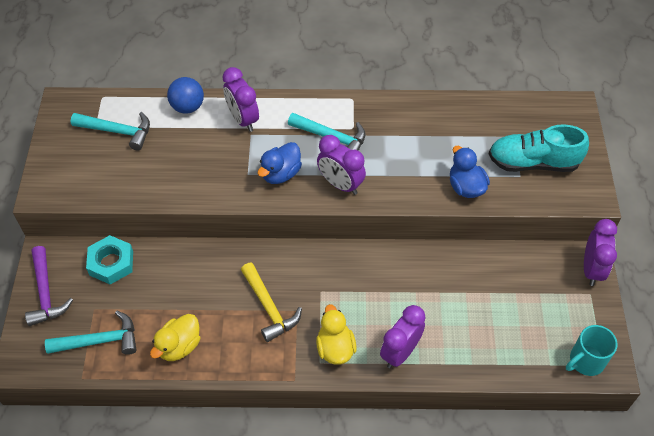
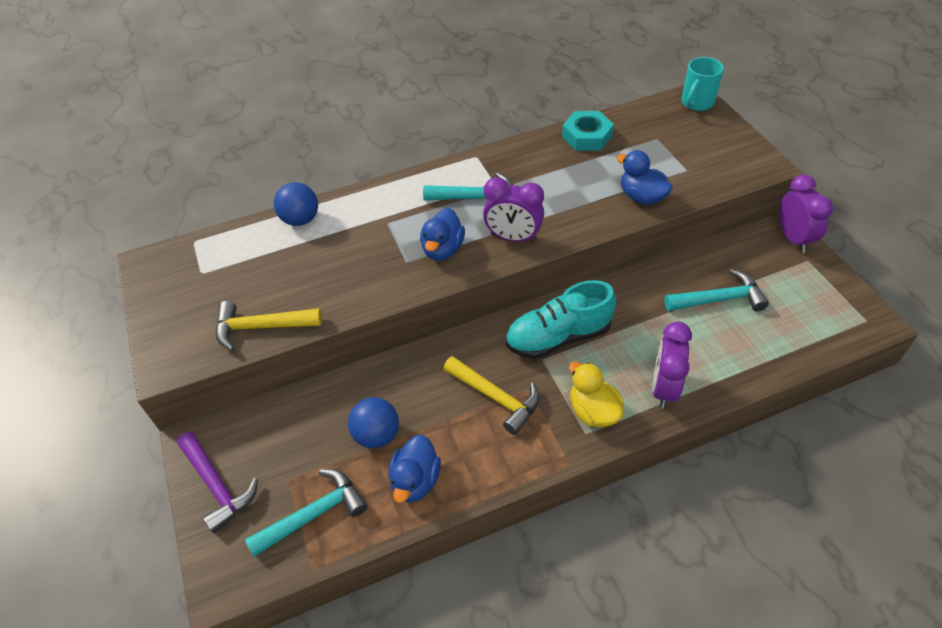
camera: 20 degrees left, 5 degrees down
turquoise hammer [71,112,150,151] -> turquoise hammer moved to [664,269,769,311]
turquoise nut [86,235,133,285] -> turquoise nut moved to [562,111,614,151]
yellow duck [150,314,200,361] -> blue duck [388,435,441,503]
purple clock [223,67,259,132] -> none
turquoise shoe [489,125,589,172] -> turquoise shoe moved to [506,280,616,359]
turquoise mug [566,325,618,376] -> turquoise mug moved to [681,57,724,111]
none -> yellow hammer [216,301,322,351]
none -> blue ball [348,397,399,448]

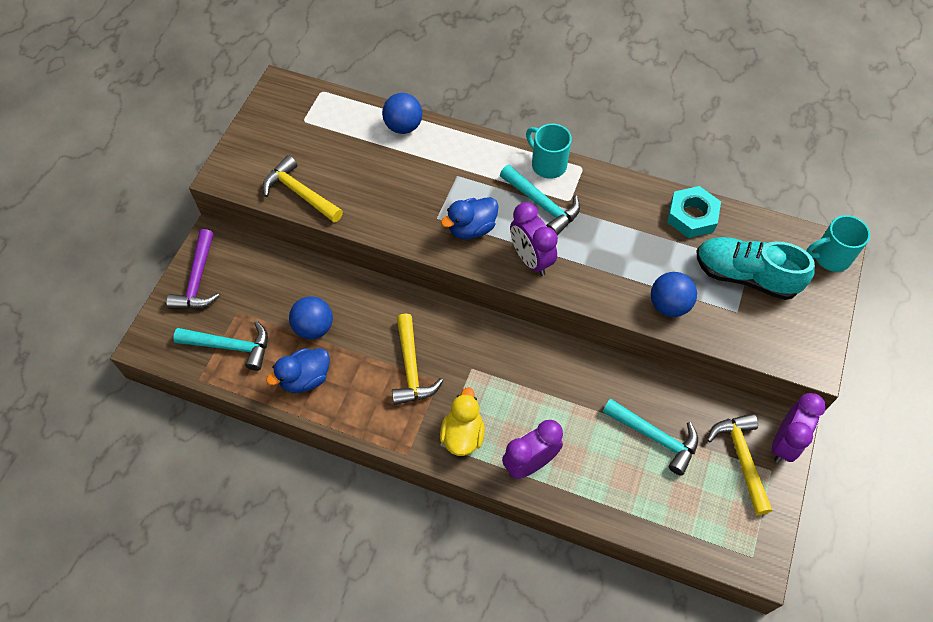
camera: 40 degrees right, 10 degrees up
turquoise shoe [506,280,616,359] -> turquoise shoe moved to [697,237,815,300]
blue duck [617,150,673,205] -> blue ball [651,272,697,317]
none -> turquoise mug [526,124,572,179]
none -> yellow hammer [707,413,772,515]

